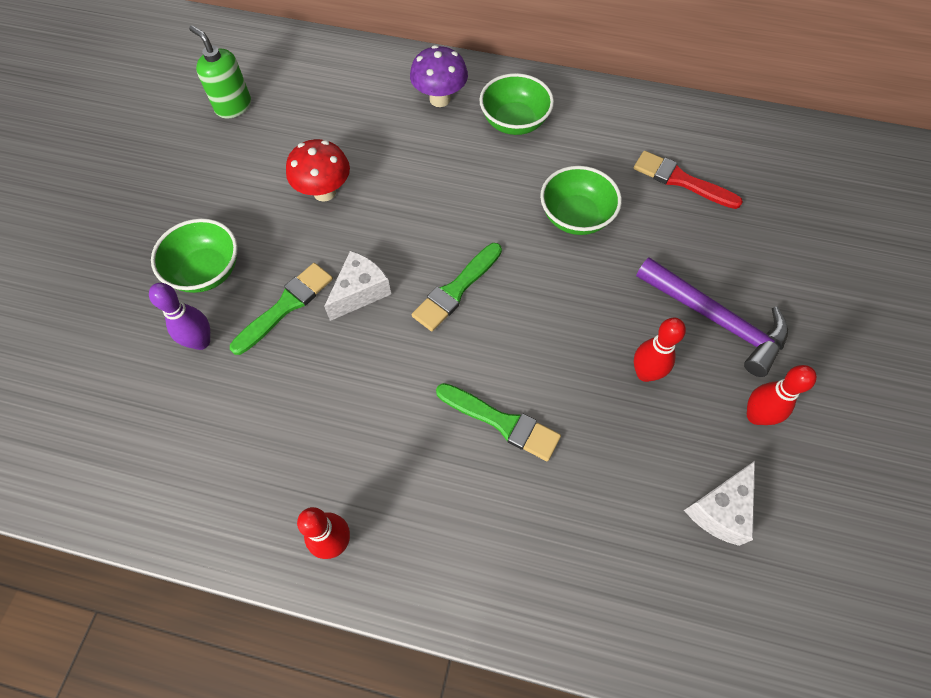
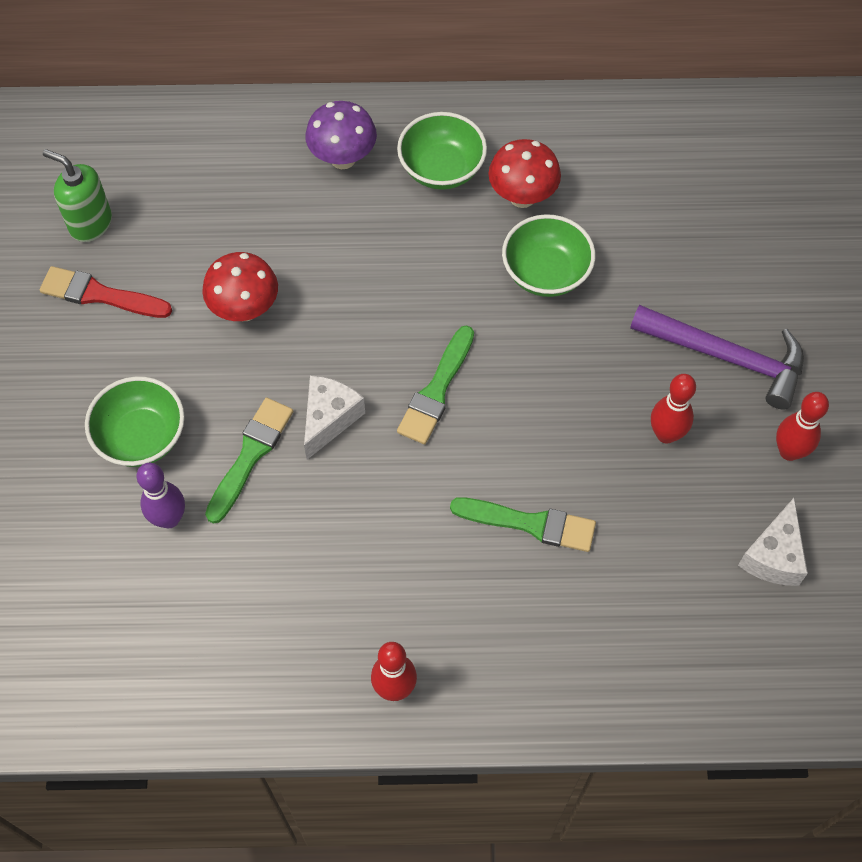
camera: 15 degrees left, 0 degrees up
red brush [634,151,743,209] -> red brush moved to [40,266,172,318]
none -> red mushroom [488,139,561,208]

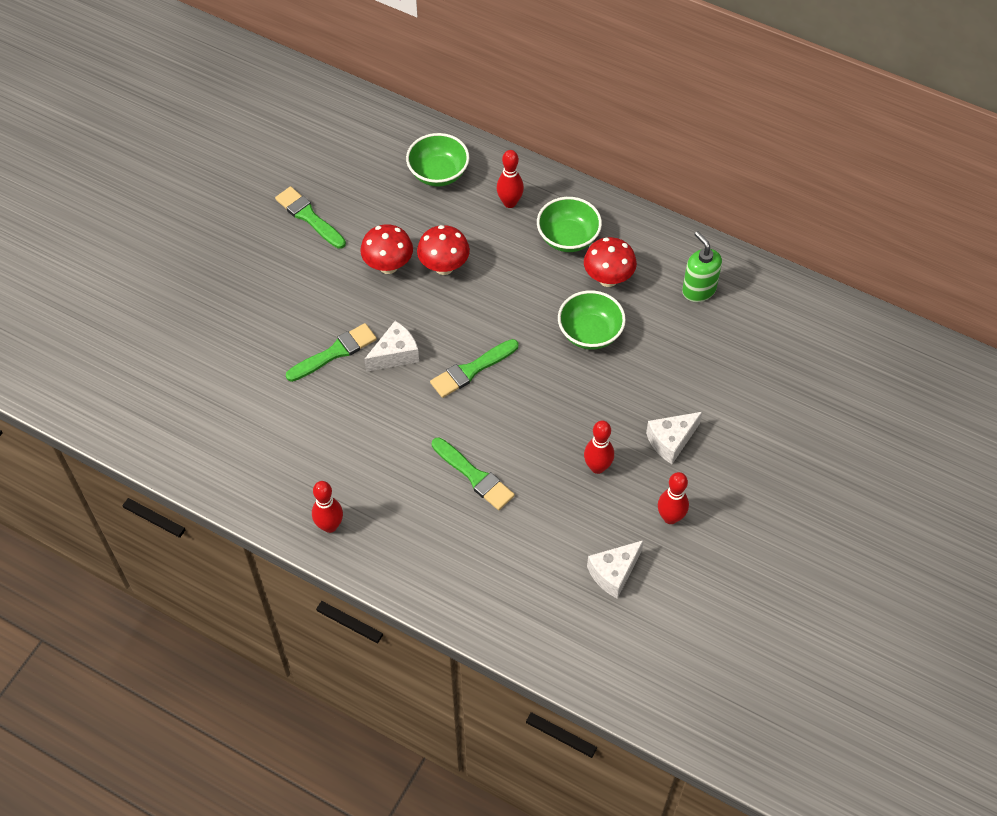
camera: 30 degrees right, 5 degrees down
red brush [40,266,172,318] -> green brush [275,186,346,249]
green soap dispenser [43,149,112,242] -> green soap dispenser moved to [682,231,722,302]
green bowl [85,376,185,467] -> green bowl moved to [406,133,469,186]
purple bowling pin [136,463,185,528] -> none
purple mushroom [305,101,377,169] -> red bowling pin [496,150,524,208]
purple hammer [630,305,804,409] -> white cheese [646,412,702,464]
none -> red mushroom [417,225,470,275]

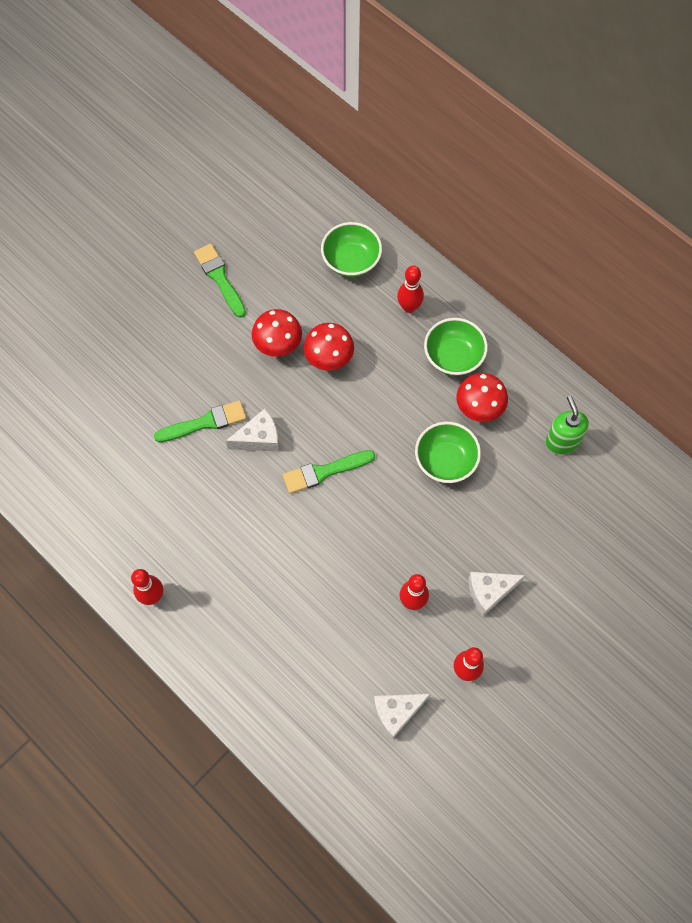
camera: 15 degrees right, 10 degrees up
green brush [432,438,515,510] -> none

